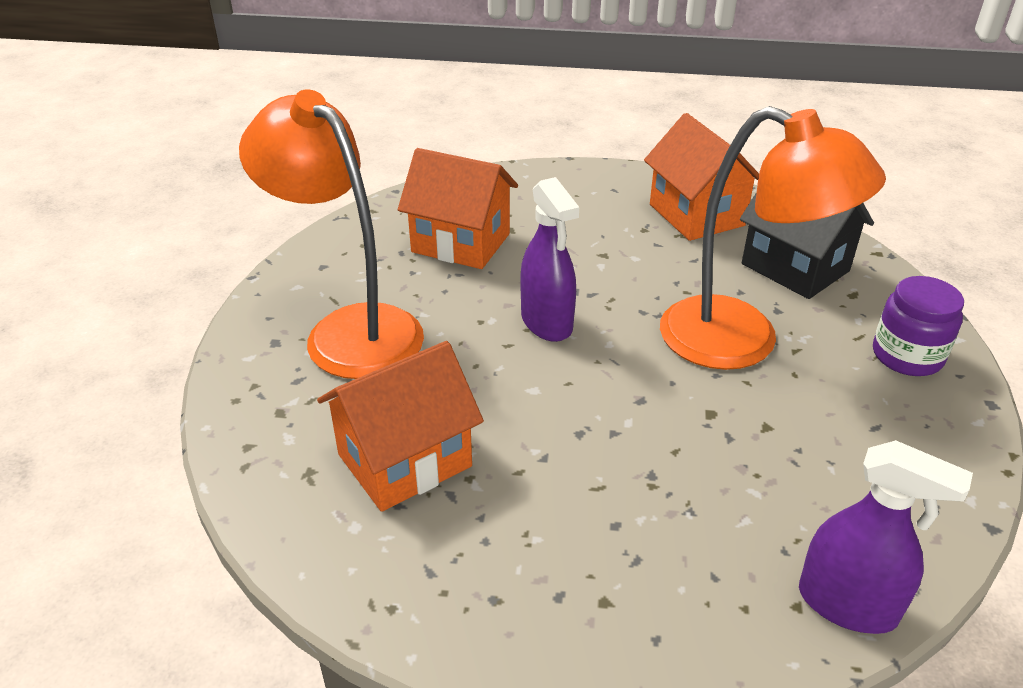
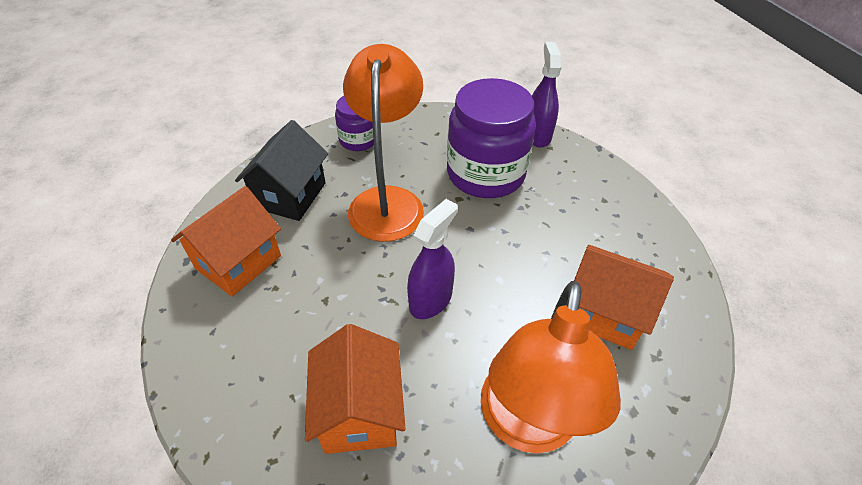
camera: 120 degrees left, 10 degrees up
none -> purple jar [447,78,536,198]

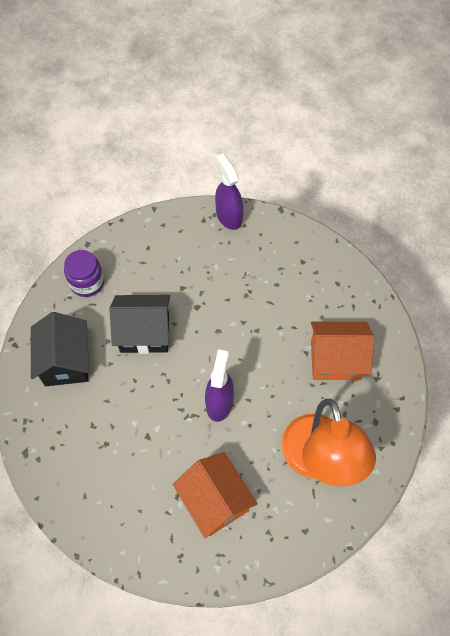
camera: 25 degrees left, 15 degrees up
orange house [171,186,281,297] -> none
orange lamp [343,44,424,242] -> black house [109,295,170,354]
purple jar [447,78,536,198] -> none

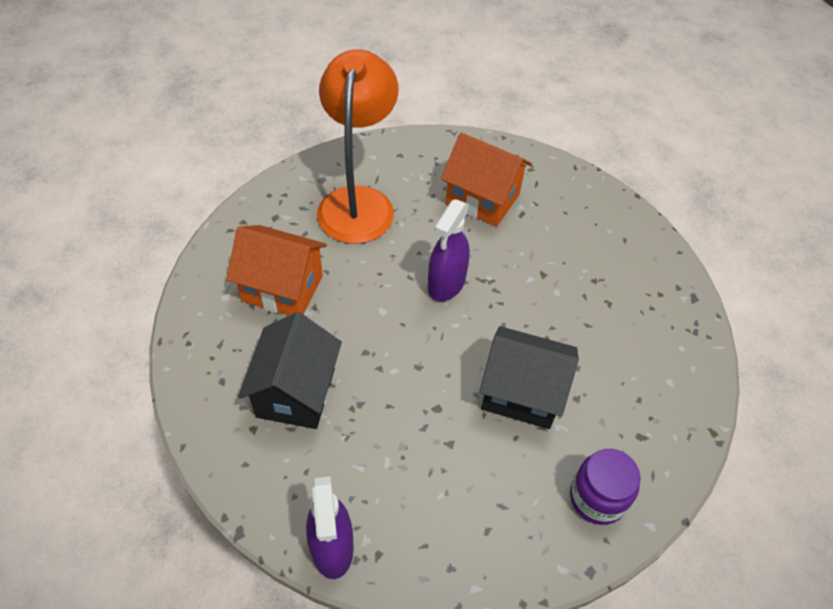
camera: 165 degrees left, 10 degrees down
black house [31,312,89,386] -> black house moved to [238,312,342,429]
orange house [173,452,258,538] -> orange house turned 45 degrees counterclockwise [441,133,532,227]

